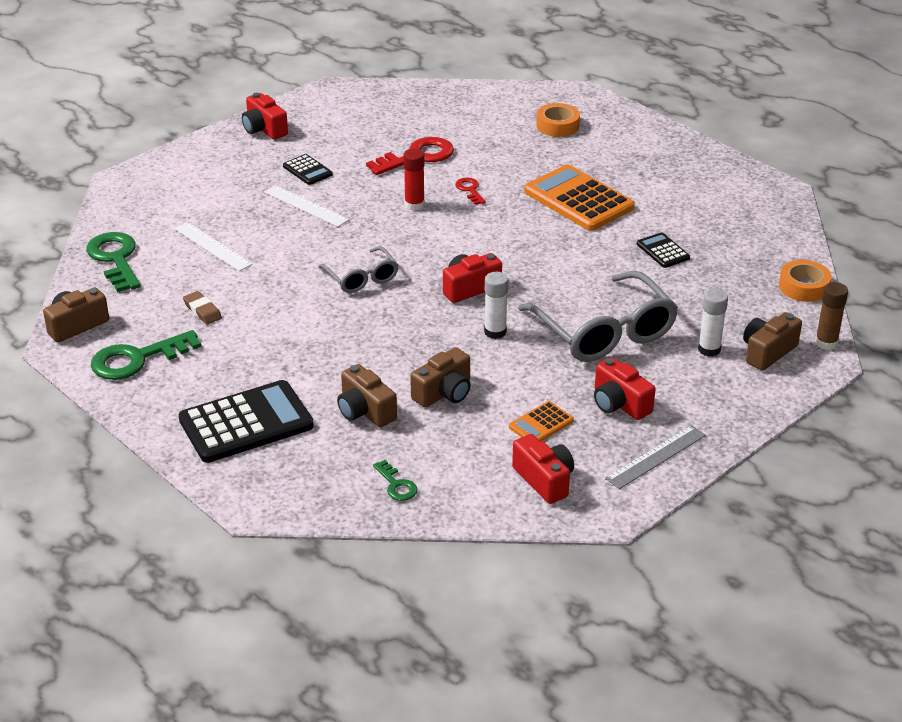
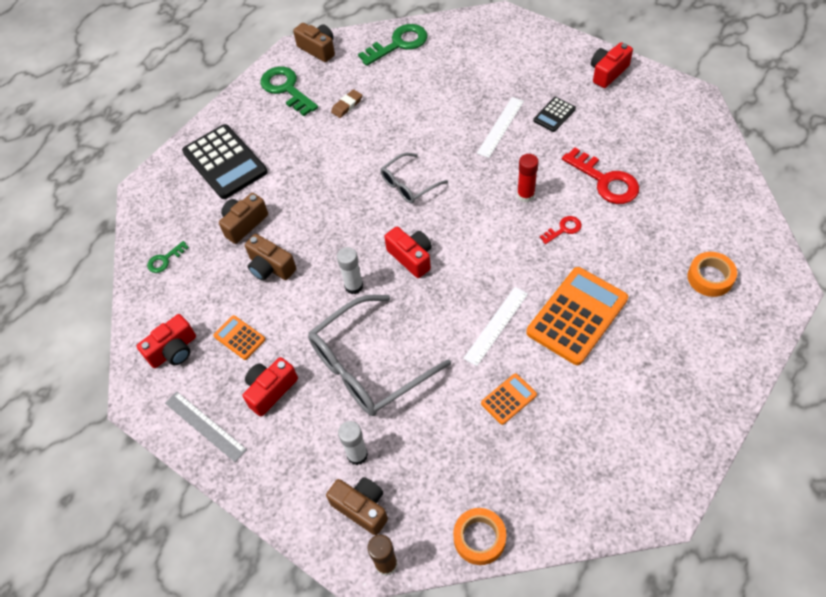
camera: 85 degrees right, 20 degrees up
white ruler [174,222,252,271] -> white ruler moved to [463,287,528,366]
black calculator [637,232,690,268] -> orange calculator [481,373,537,425]

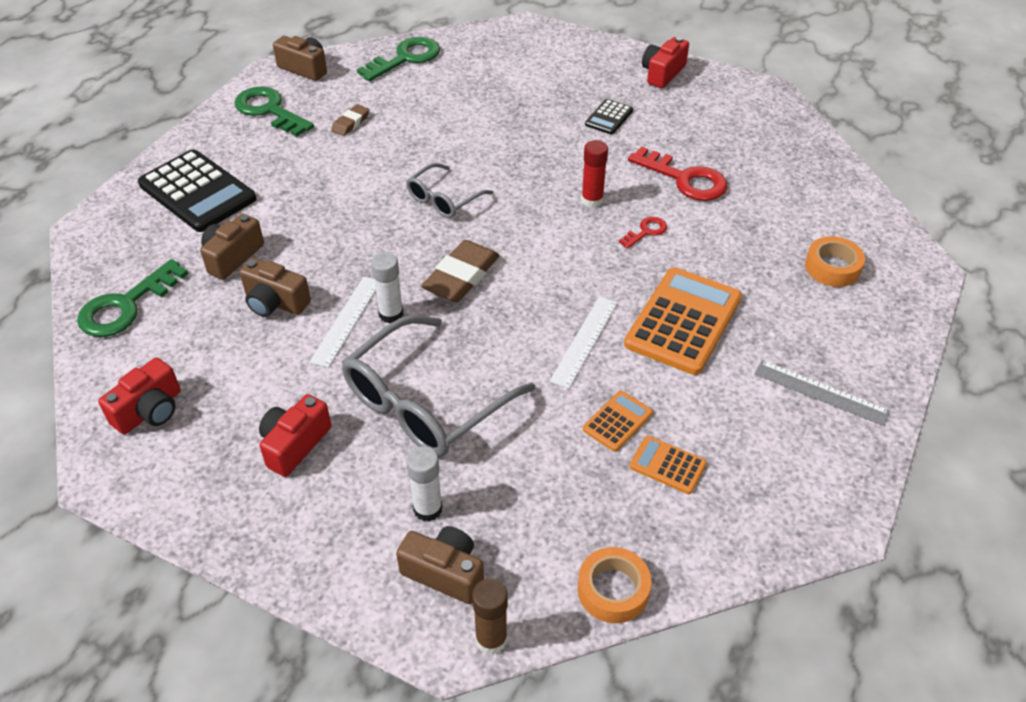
camera: 15 degrees left, 10 degrees down
green key [147,241,189,273] -> green key [77,259,189,337], size x1.95
grey ruler [165,392,247,462] -> grey ruler moved to [755,360,890,426]
orange calculator [213,315,265,360] -> orange calculator moved to [629,436,707,494]
red camera [384,227,432,278] -> brown eraser [421,240,500,302]
white ruler [477,97,524,158] -> white ruler moved to [310,277,376,368]

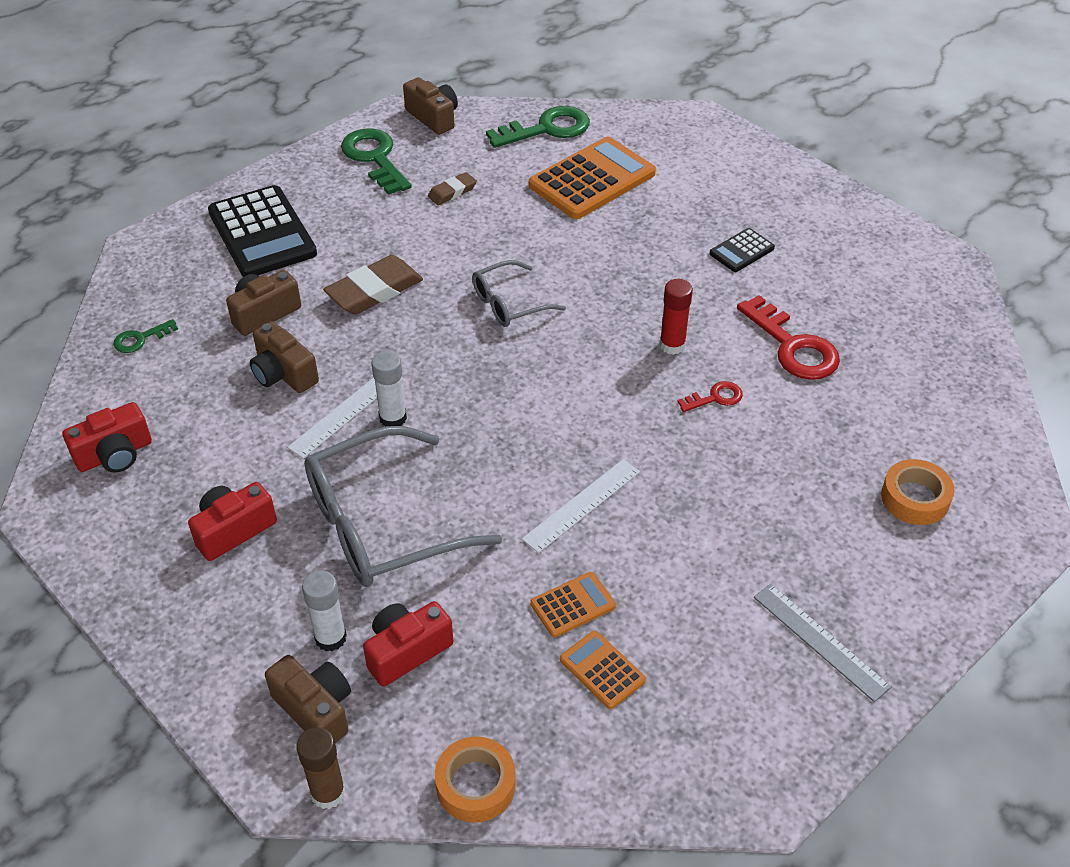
camera: 20 degrees right, 0 degrees up
green key [77,259,189,337] -> green key [113,319,178,353], size x0.51
brown eraser [421,240,500,302] -> brown eraser moved to [323,255,423,315]
orange calculator [624,267,742,375] -> orange calculator moved to [529,137,656,219]
red camera [642,37,689,88] -> red camera moved to [363,601,453,687]

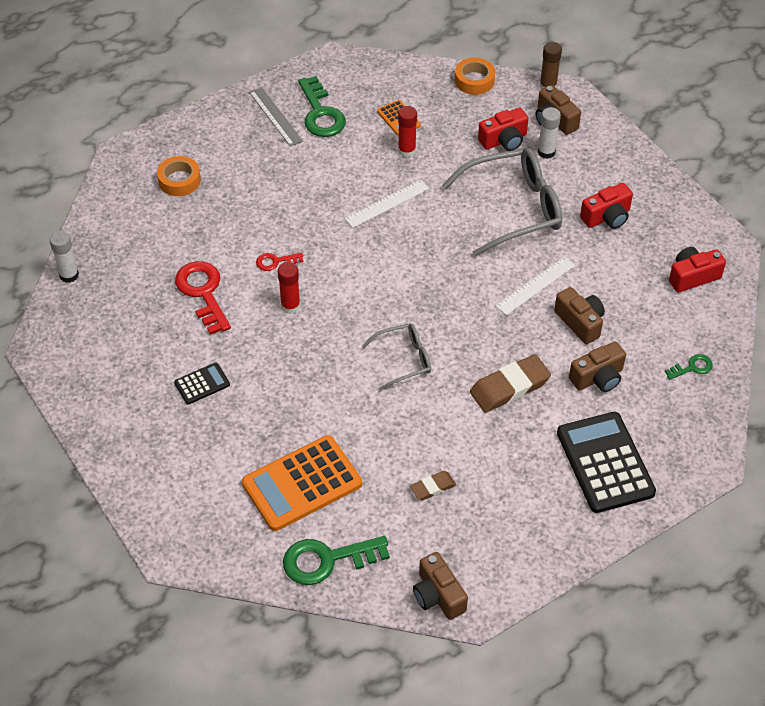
camera: 170 degrees left, 5 degrees up
green key [341,128,412,195] -> green key moved to [298,76,346,137]
white glue stick [371,351,407,426] -> white glue stick moved to [49,231,79,283]
orange calculator [530,572,616,637] -> red glue stick [398,106,417,157]

